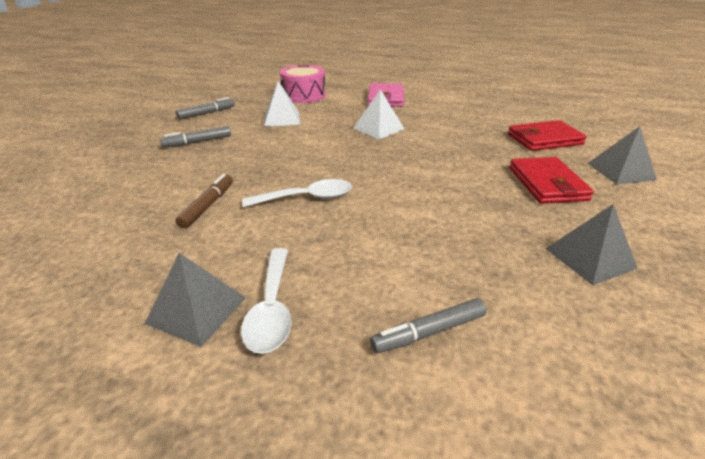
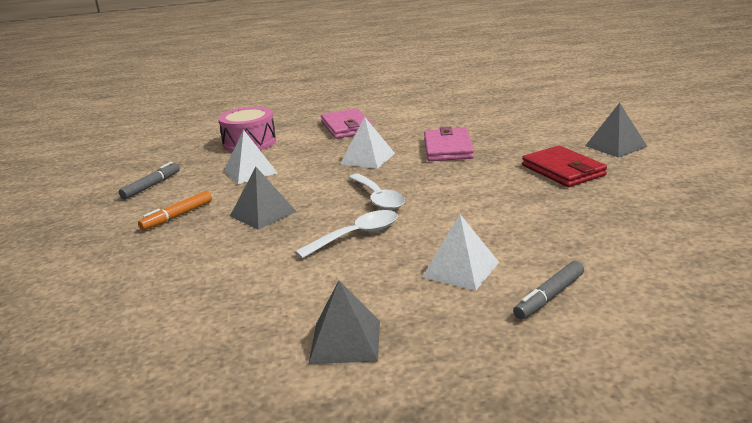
camera: 20 degrees left, 10 degrees down
grey marker [160,126,231,148] -> orange marker [138,191,212,230]
brown marker [175,174,233,229] -> none
white spoon [241,248,292,354] -> white spoon moved to [349,174,405,210]
red wallet [508,120,587,151] -> none
grey pyramid [545,204,638,285] -> grey pyramid moved to [230,167,297,230]
none -> white pyramid [422,214,499,290]
none -> pink wallet [424,126,474,161]

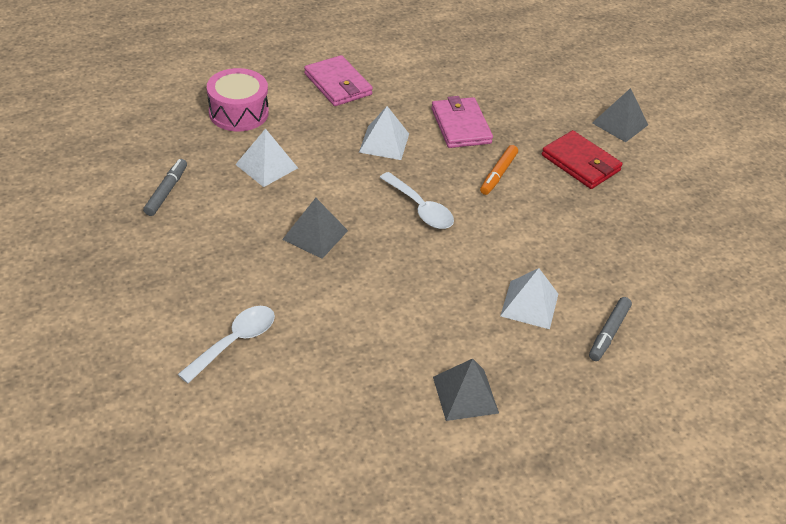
camera: 20 degrees left, 20 degrees up
orange marker [138,191,212,230] -> orange marker moved to [480,145,518,195]
white spoon [295,210,398,259] -> white spoon moved to [178,306,275,384]

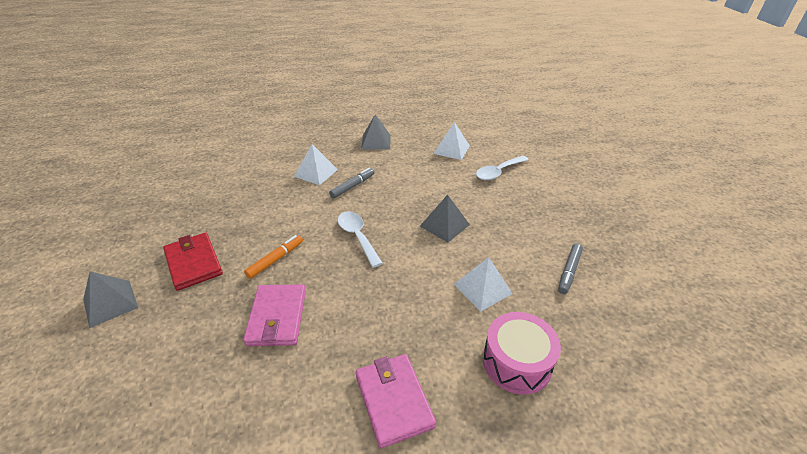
camera: 165 degrees left, 5 degrees down
white pyramid [359,106,409,160] -> white pyramid moved to [433,122,470,160]
grey marker [589,297,632,361] -> grey marker moved to [329,168,375,199]

